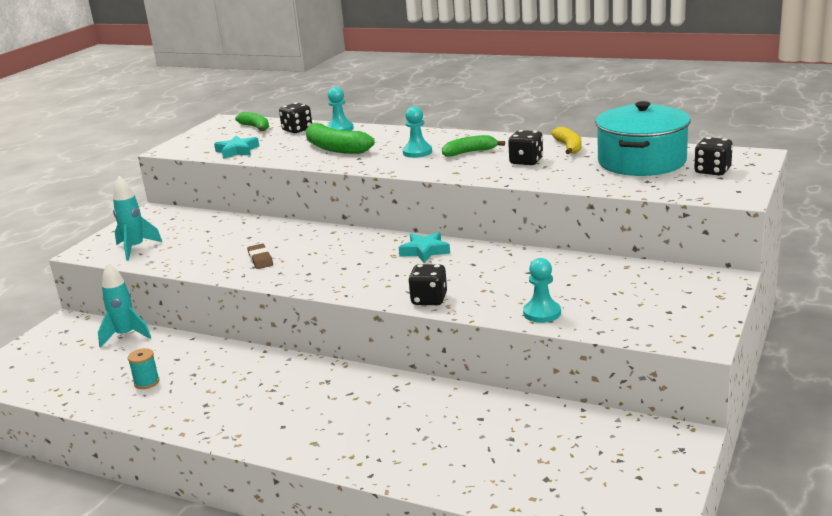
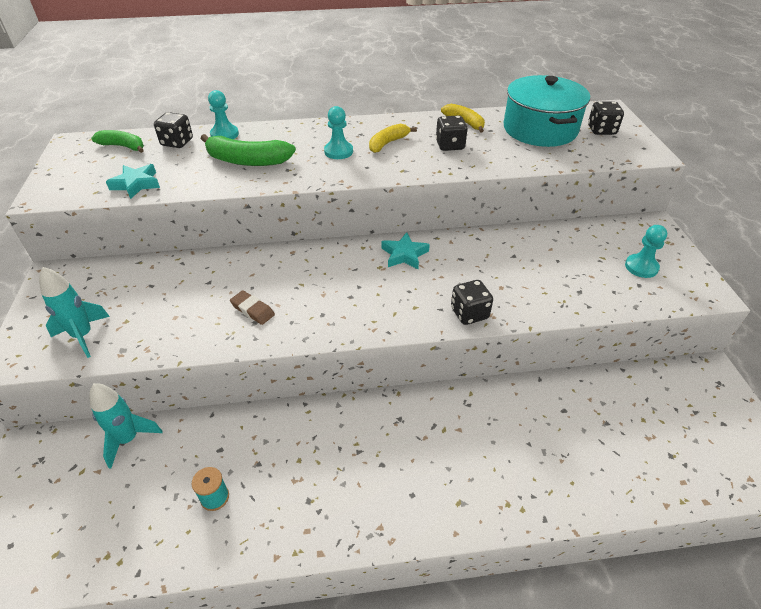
camera: 35 degrees left, 20 degrees up
green banana [442,135,505,157] -> yellow banana [369,124,417,153]
turquoise pawn [523,258,561,323] -> turquoise pawn moved to [625,225,667,278]

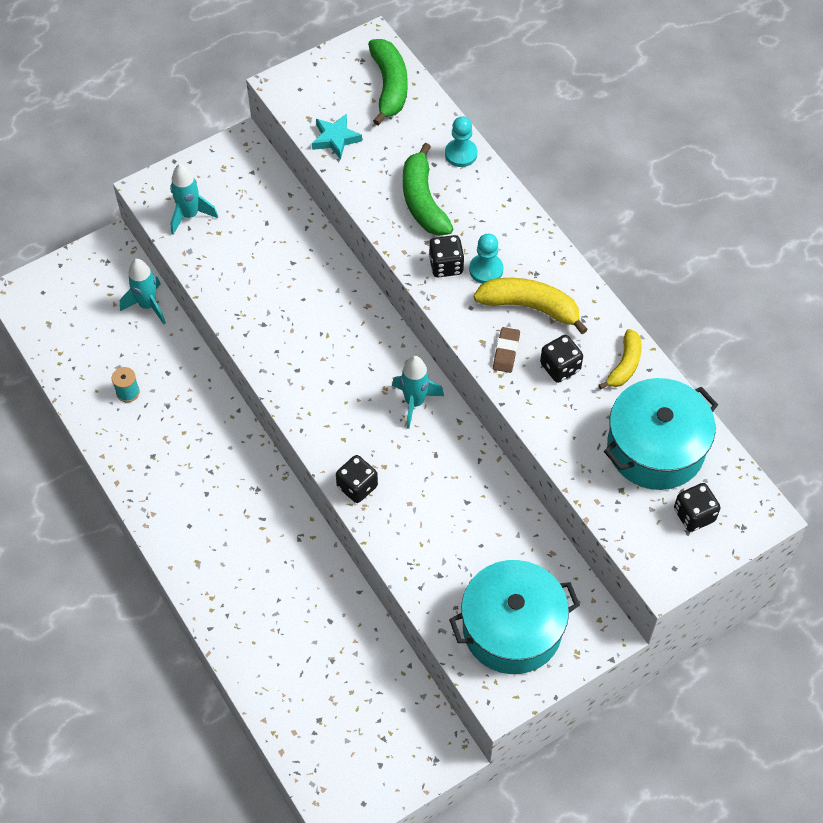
camera: 65 degrees right, 15 degrees up
green banana [91,130,144,153] -> green banana [368,39,408,126], size x1.57
black dice [154,112,193,148] -> black dice moved to [429,235,464,278]
brown eraser [230,290,275,325] -> brown eraser moved to [493,327,520,373]
yellow banana [369,124,417,153] -> yellow banana [473,278,588,334], size x1.57
turquoise star [382,232,430,269] -> turquoise rocket [392,356,444,429]
turquoise pawn [625,225,667,278] -> turquoise pot [449,560,580,674]

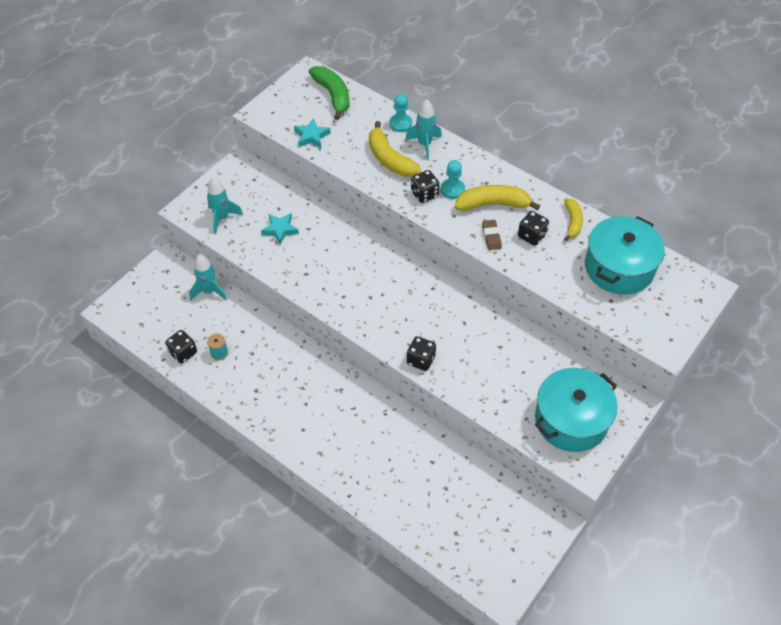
camera: 20 degrees left, 5 degrees down
turquoise rocket [392,356,444,429] -> turquoise rocket moved to [405,99,442,160]
green banana [403,143,453,236] -> yellow banana [369,121,421,176]
black dice [674,483,720,532] -> black dice moved to [165,330,197,364]
none -> turquoise star [261,213,299,245]

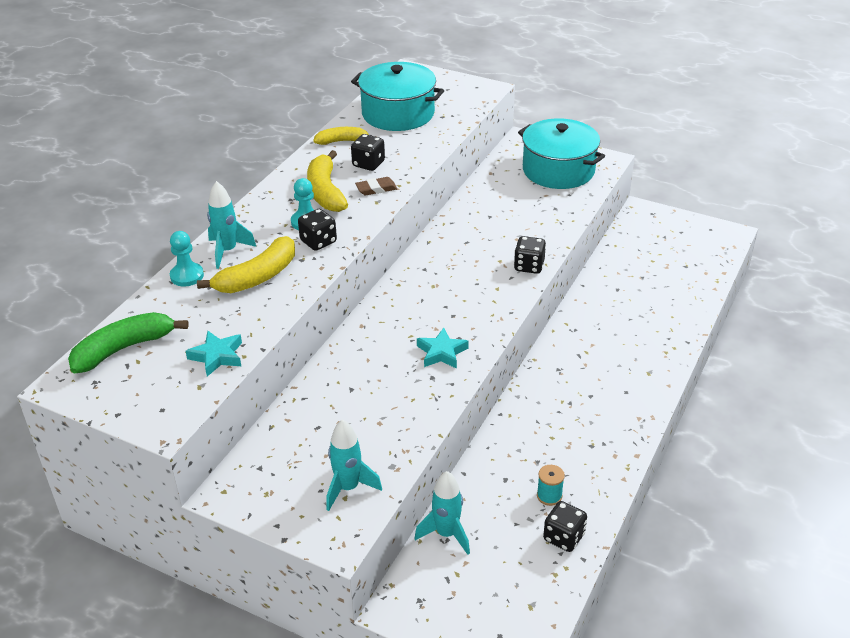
camera: 100 degrees left, 15 degrees down
turquoise star [261,213,299,245] -> turquoise star moved to [417,328,469,369]

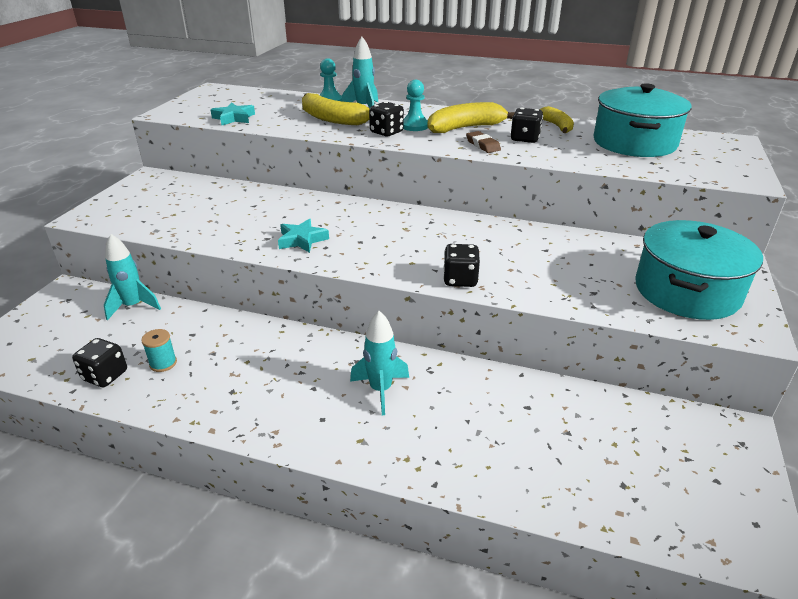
camera: 80 degrees right, 5 degrees down
green banana [68,312,189,373] -> none
turquoise rocket [326,419,382,511] -> turquoise rocket moved to [350,311,409,415]

